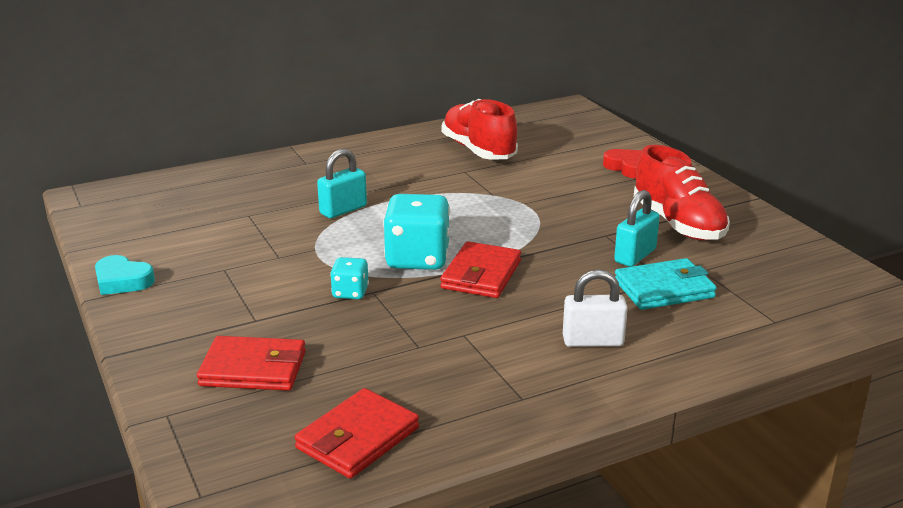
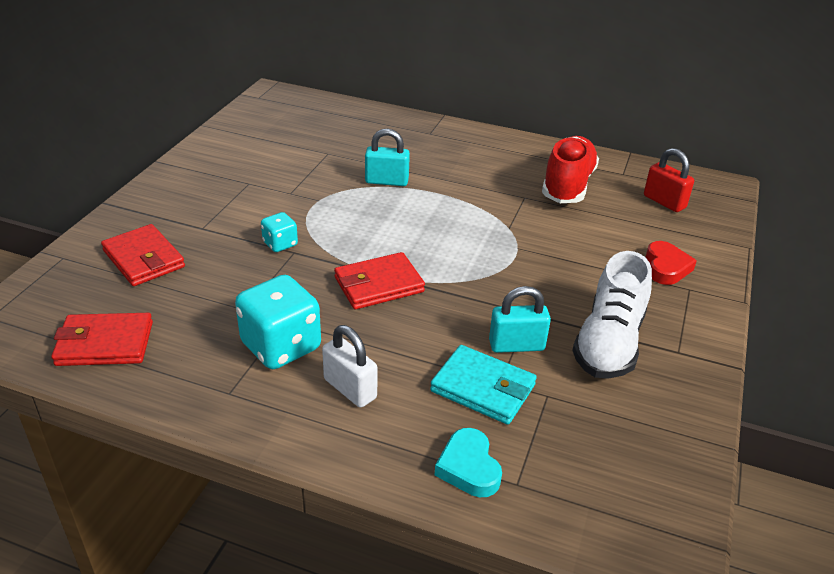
camera: 45 degrees right, 10 degrees up
turquoise heart [95,255,155,295] -> turquoise heart moved to [434,428,502,497]
turquoise dice [383,194,450,270] -> turquoise dice moved to [235,275,321,369]
red shoe [633,145,730,241] -> white shoe [572,251,652,379]
none -> red padlock [644,148,694,212]

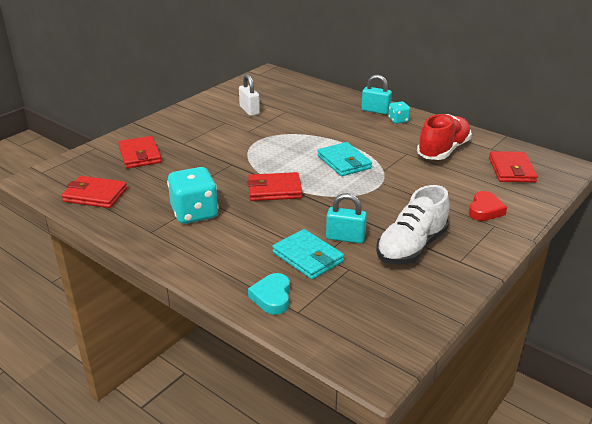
camera: 20 degrees right, 5 degrees down
turquoise dice [261,212,298,252] -> turquoise dice moved to [388,102,410,124]
white padlock [322,325,378,408] -> white padlock moved to [239,74,260,116]
turquoise padlock [365,129,410,186] -> turquoise padlock moved to [361,75,392,115]
red padlock [644,148,694,212] -> red wallet [489,151,538,182]
none -> turquoise wallet [318,142,372,176]

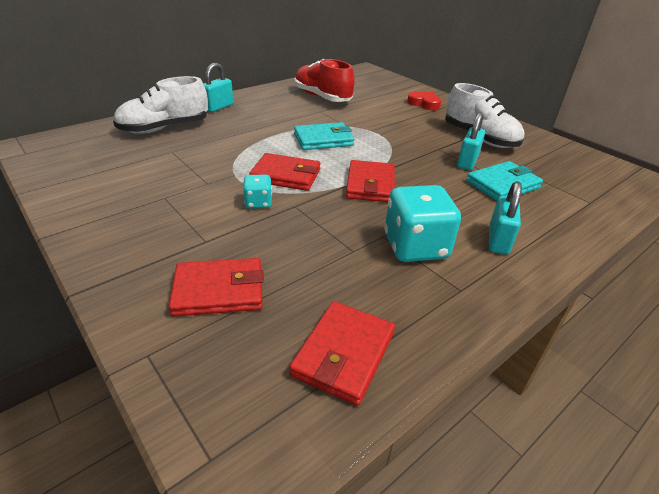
camera: 80 degrees left, 5 degrees up
white padlock [239,74,260,116] -> none
turquoise heart [248,273,290,315] -> none
turquoise dice [388,102,410,124] -> turquoise dice moved to [243,175,272,209]
red wallet [489,151,538,182] -> red wallet moved to [249,153,321,191]
none -> white shoe [113,76,208,134]
none -> turquoise padlock [489,181,522,255]

